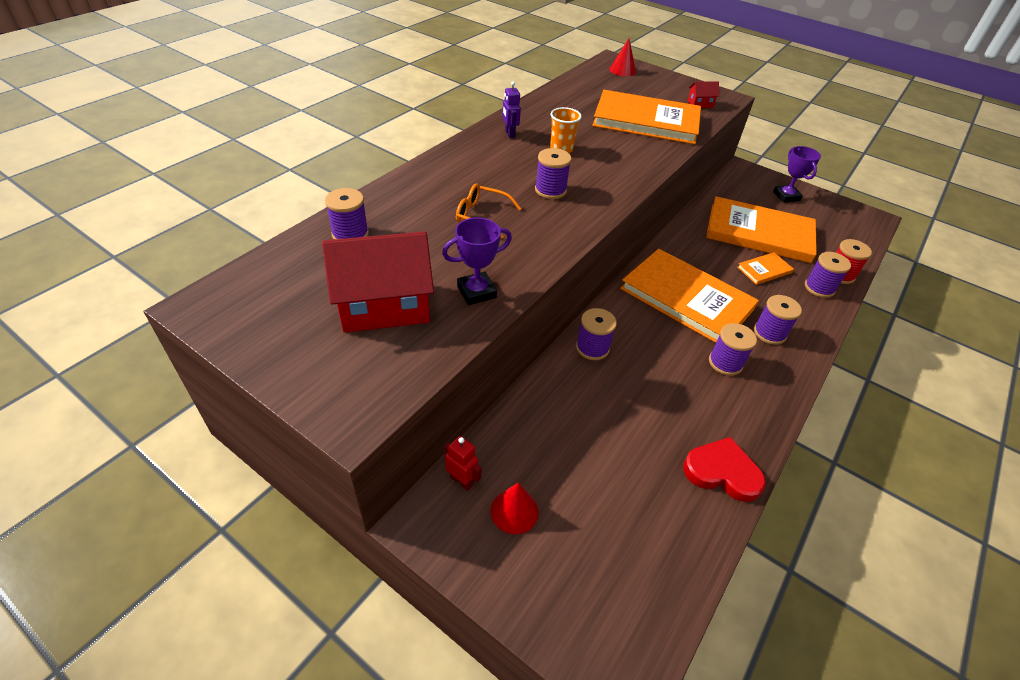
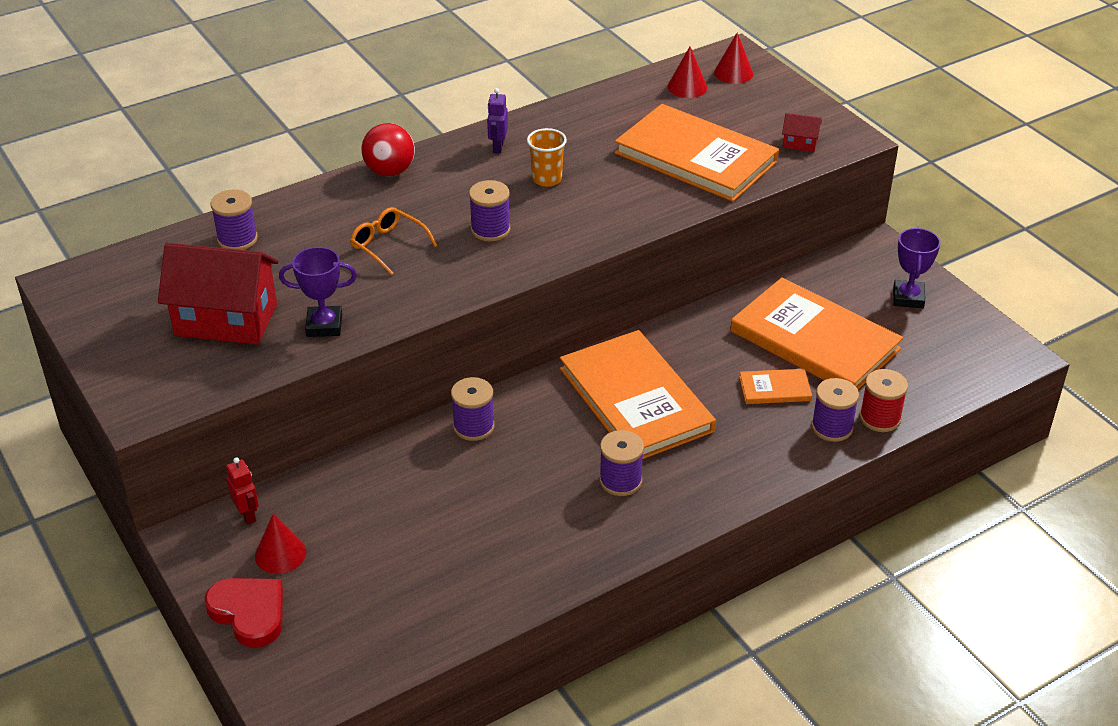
camera: 25 degrees right, 5 degrees down
red heart [683,437,766,502] -> red heart moved to [205,578,283,648]
purple spool [754,295,802,345] -> none
none -> red ball [361,123,415,176]
none -> red cone [668,46,707,98]

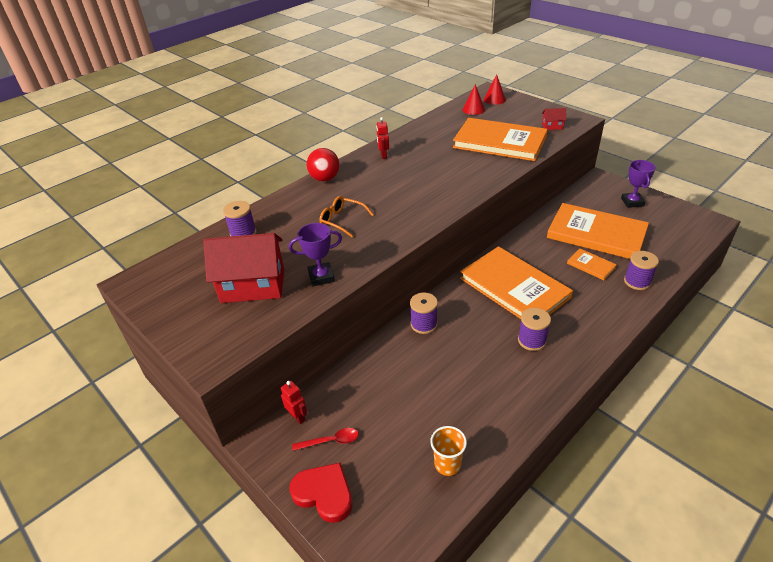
camera: 10 degrees left, 0 degrees up
red cone [255,513,306,574] -> red spoon [292,428,359,451]
purple spool [469,180,511,242] -> none
purple robot [487,88,508,154] -> red robot [376,117,389,159]
orange cup [527,128,567,187] -> orange cup moved to [430,426,467,476]
orange book [739,369,812,404] -> orange book turned 60 degrees clockwise [567,249,617,280]
red spool [860,369,908,432] -> none

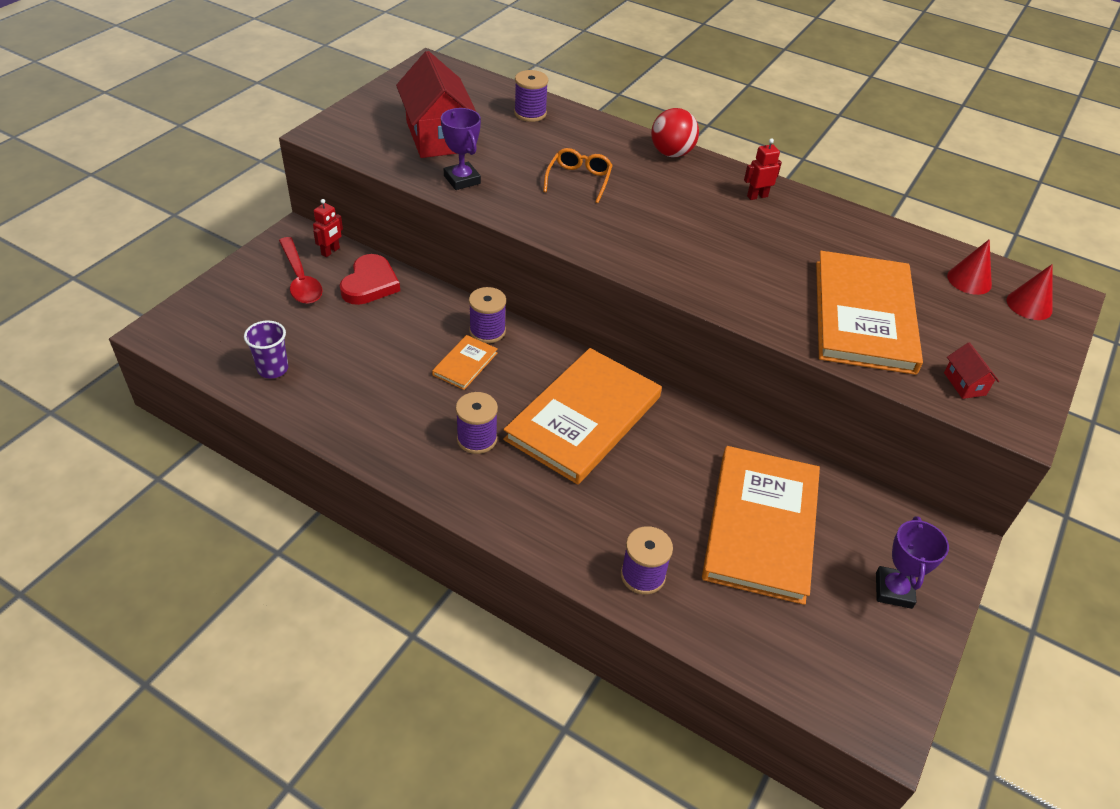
camera: 70 degrees right, 5 degrees up
red heart [289,462,353,523] -> red heart moved to [340,254,400,305]
red spoon [292,428,359,451] -> red spoon [279,237,323,304], size x1.58
orange cup [430,426,467,476] -> purple cup [244,320,288,378]
orange book [567,249,617,280] -> orange book moved to [432,335,498,390]
purple trophy [621,160,656,208] -> purple trophy turned 60 degrees counterclockwise [876,516,949,609]

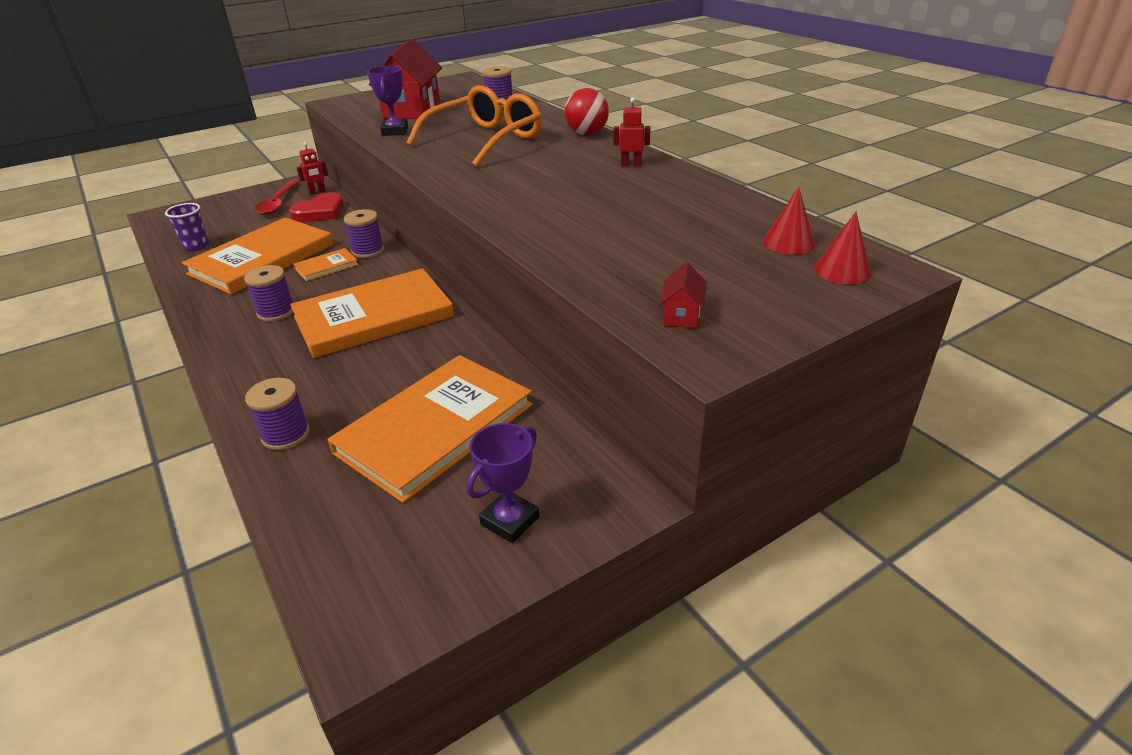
camera: 30 degrees right, 10 degrees down
orange glasses [543,148,613,203] -> orange glasses [406,85,542,167], size x1.99
orange book [816,251,923,375] -> orange book moved to [182,217,334,295]

